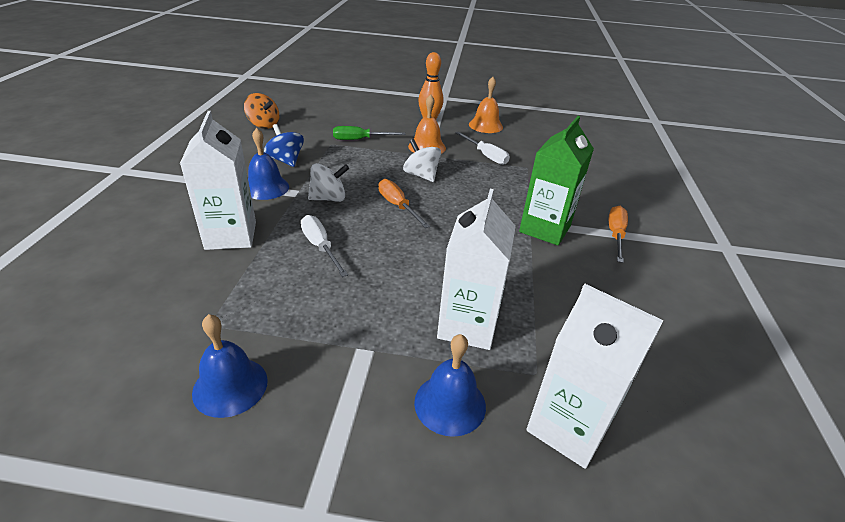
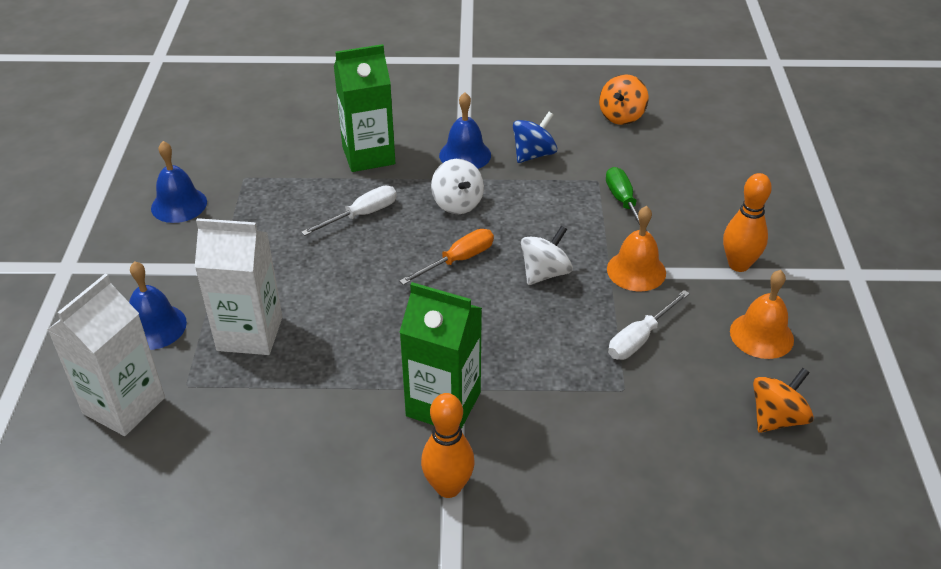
camera: 85 degrees right, 5 degrees up
white carton [180,111,256,250] -> green carton [334,44,395,172]
orange screwdriver [609,206,628,263] -> orange bowling pin [421,393,475,498]
none -> orange spinning top [753,368,814,433]

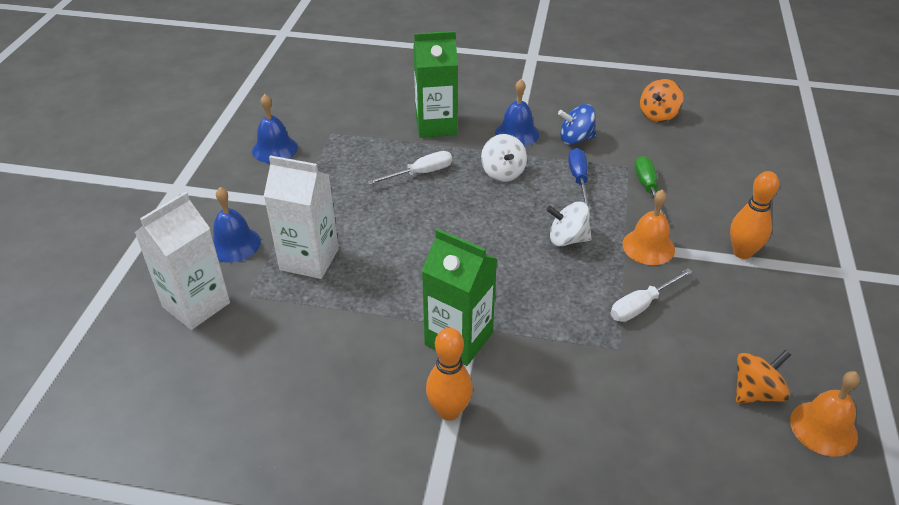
camera: 10 degrees right, 0 degrees up
orange screwdriver [399,229,494,285] -> none
blue spinning top [513,112,557,163] -> blue spinning top turned 150 degrees counterclockwise [558,104,596,145]
white spinning top [521,226,573,285] -> white spinning top turned 135 degrees counterclockwise [546,201,592,246]
orange bell [730,270,794,359] -> orange bell moved to [790,371,860,457]
none -> blue screwdriver [568,148,591,210]

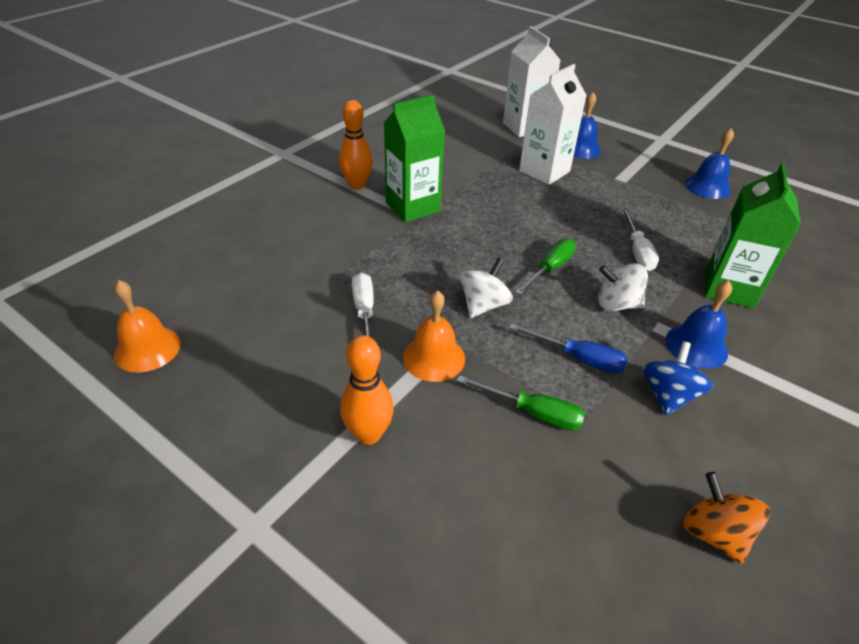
camera: 115 degrees right, 0 degrees up
orange spinning top [736,350,791,403] -> none
none -> green screwdriver [515,238,576,295]

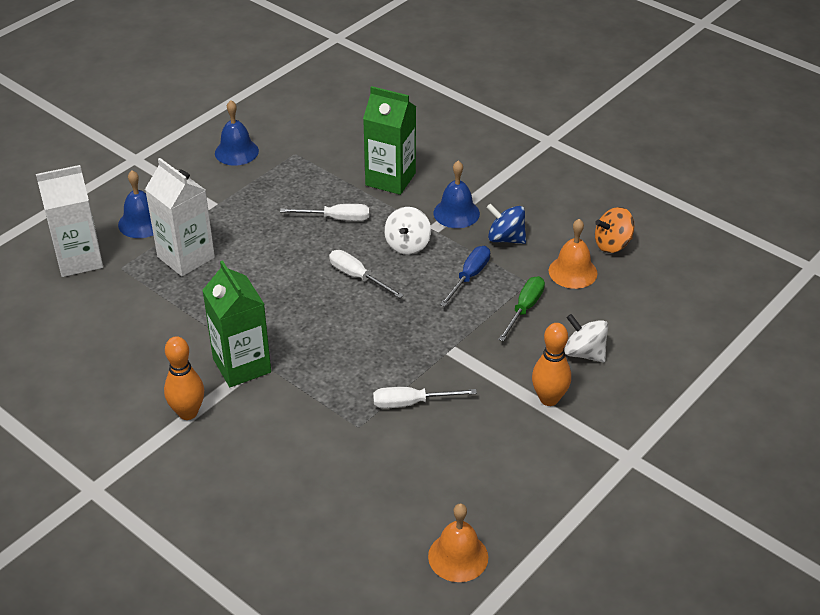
camera: 85 degrees left, 0 degrees up
orange bell [403,290,465,382] -> orange bell moved to [549,219,597,289]
white spinning top [460,258,513,318] -> white spinning top moved to [564,314,608,363]
green screwdriver [515,238,576,295] -> white screwdriver [329,250,404,298]

